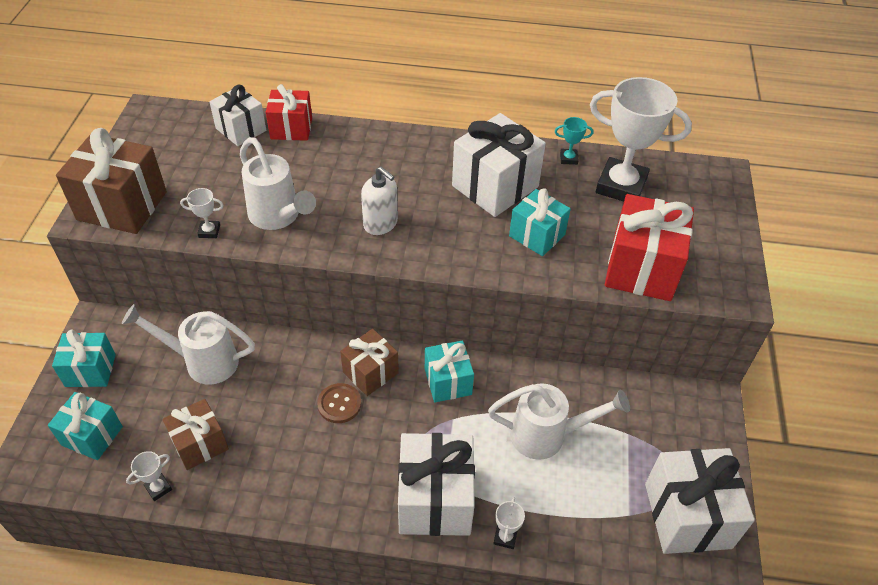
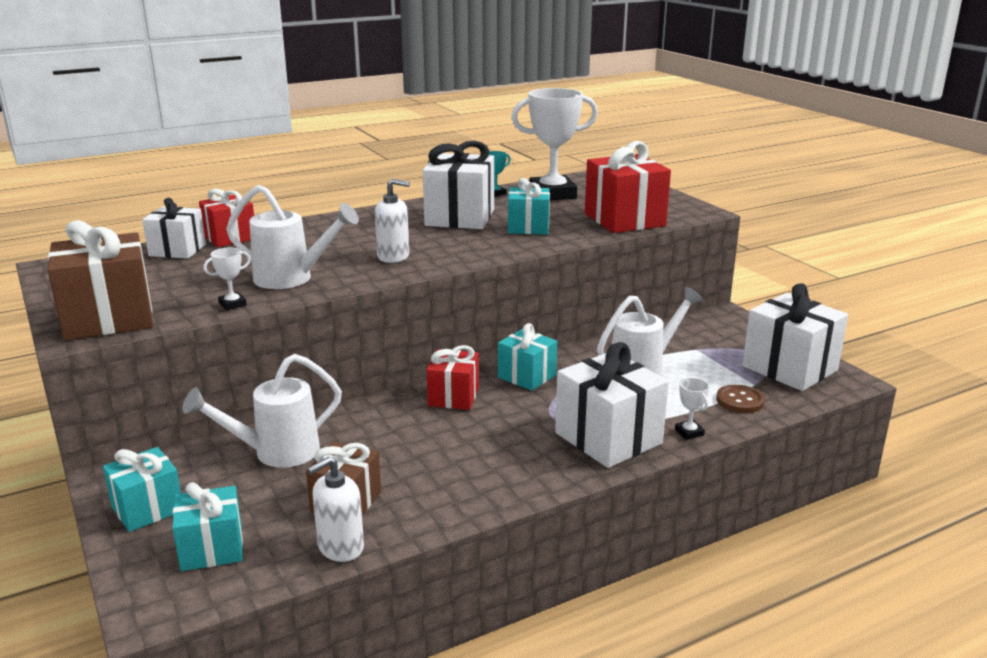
camera: 35 degrees left, 25 degrees down
white trophy [126,451,172,501] -> white soap dispenser [307,456,364,562]
brown button [317,383,361,423] -> brown button moved to [716,385,765,413]
brown gift [340,329,399,396] -> red gift [427,345,479,410]

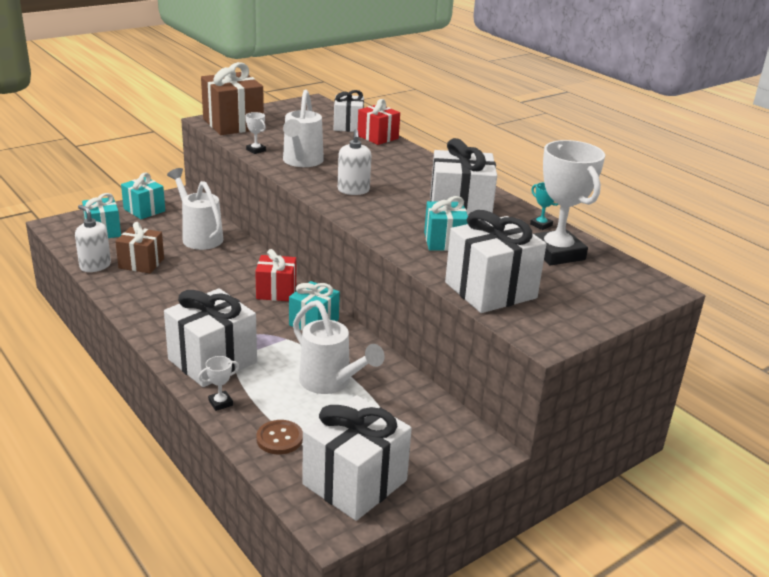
camera: 80 degrees right, 5 degrees up
red gift [585,141,671,233] -> white gift [445,210,546,313]

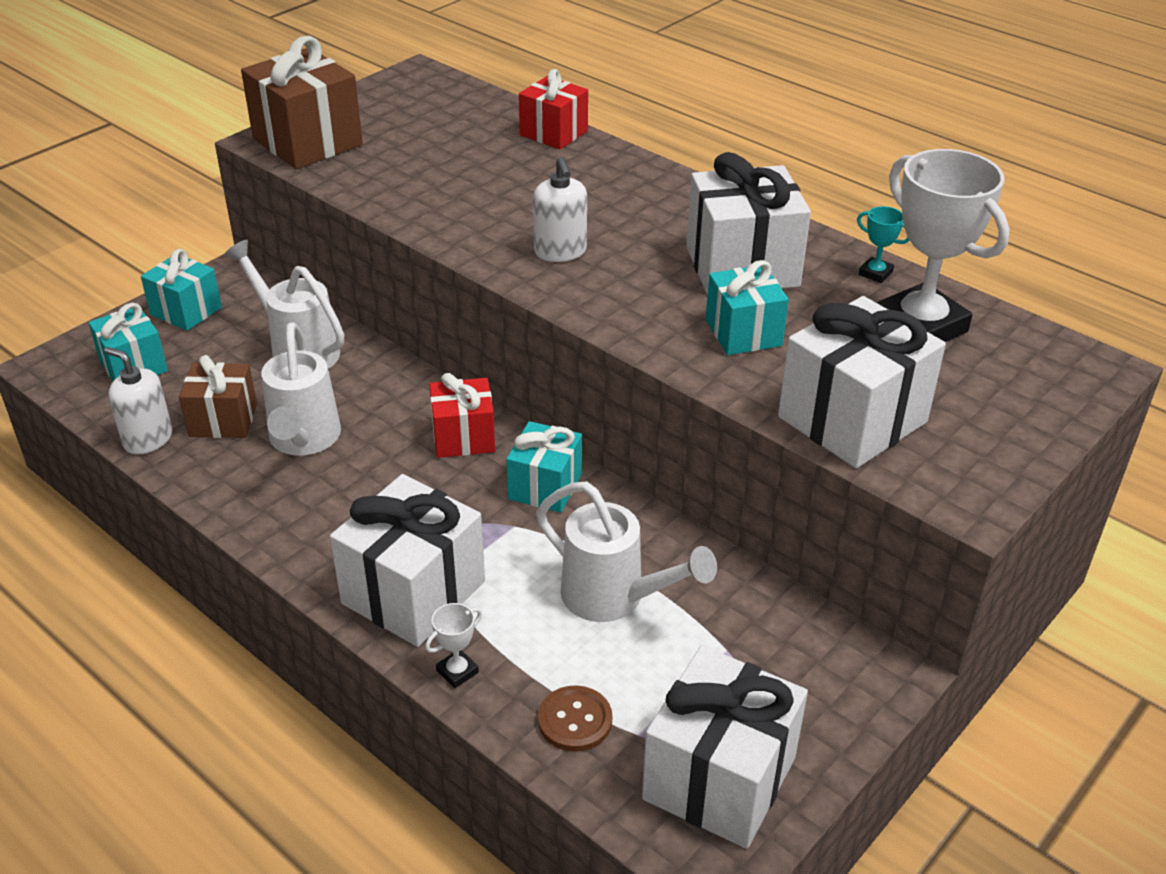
camera: 10 degrees left, 10 degrees up
white trophy [245,112,266,154] -> none
white watering can [283,90,324,167] -> white watering can moved to [261,322,341,456]
white gift [334,90,364,132] -> none

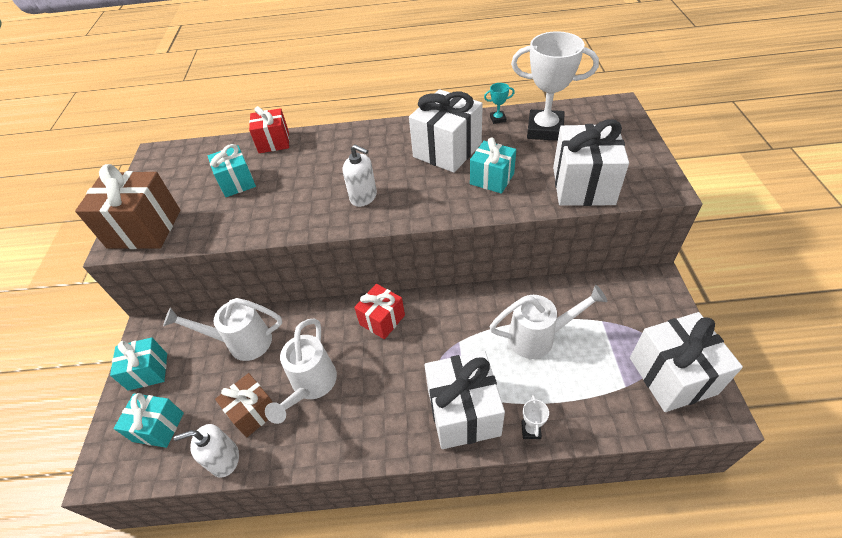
camera: 40 degrees left, 10 degrees up
white watering can [261,322,341,456] -> white watering can turned 60 degrees clockwise [265,319,337,424]
turquoise gift [506,421,582,513] -> turquoise gift moved to [208,144,256,197]
brown button [538,685,612,752] -> none

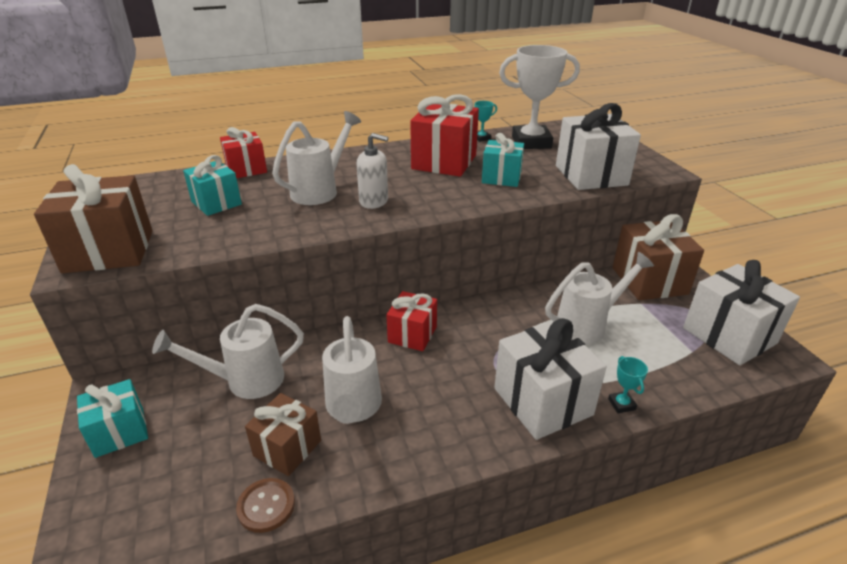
camera: 20 degrees left, 15 degrees down
turquoise gift [113,393,184,448] -> none
white soap dispenser [174,424,239,478] -> brown button [236,478,295,533]
white gift [409,89,483,173] -> red gift [410,94,479,177]
white trophy [521,395,549,439] -> turquoise trophy [608,356,648,413]
none -> white watering can [272,111,361,205]
none -> brown gift [613,214,704,300]

